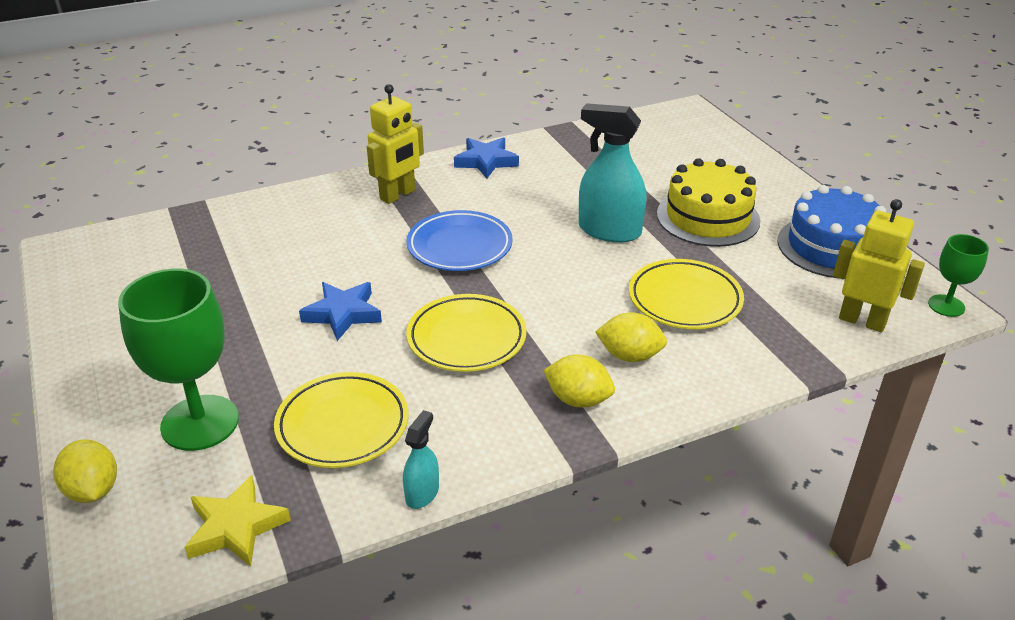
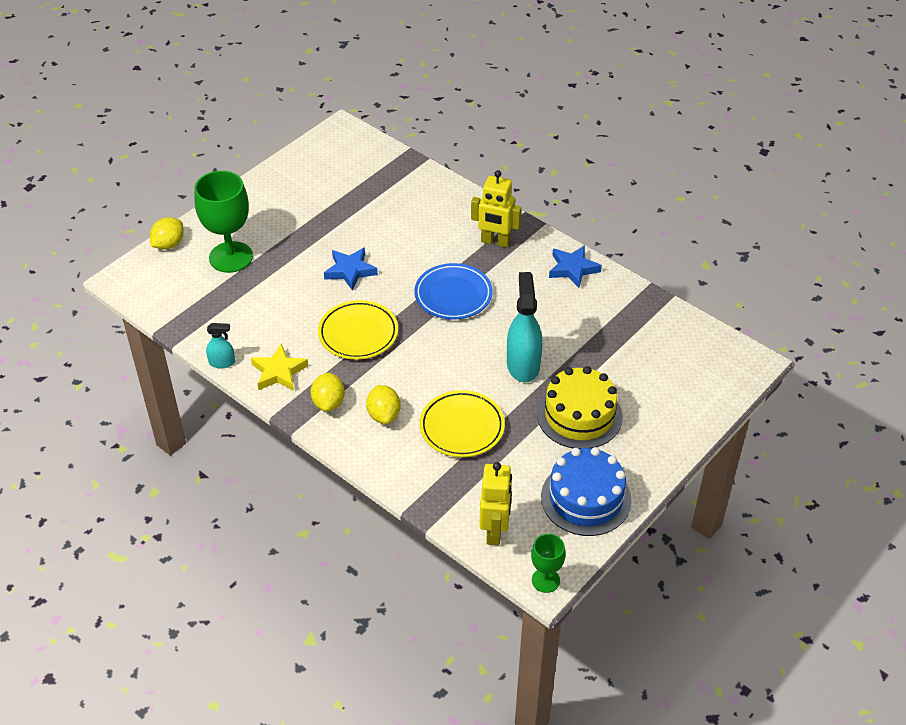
camera: 65 degrees right, 10 degrees up
yellow star [185,475,291,567] -> yellow star moved to [251,343,308,391]
yellow plate [274,372,409,468] -> none

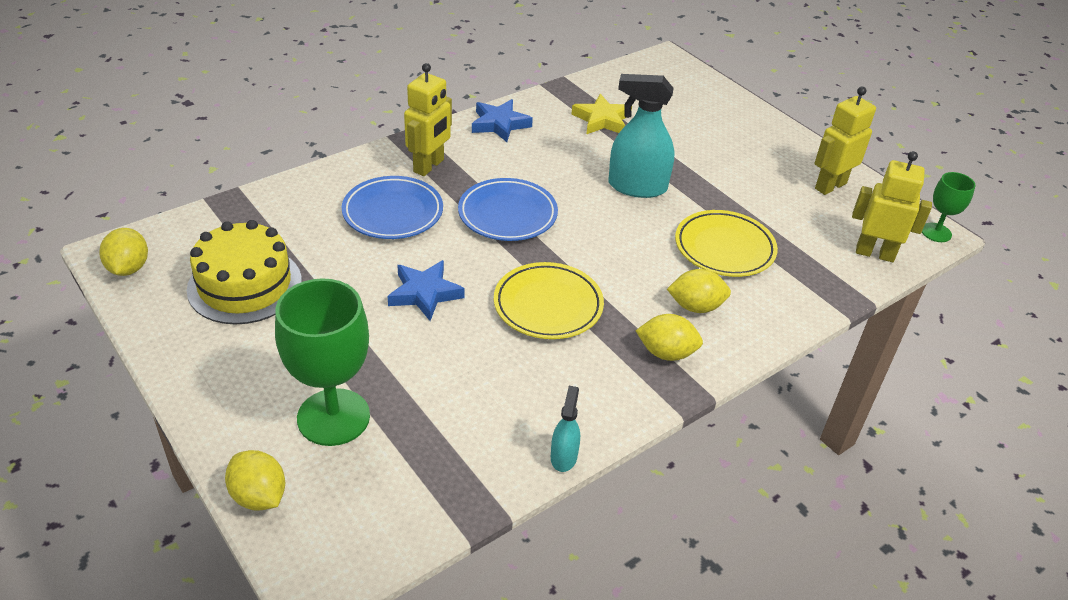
camera: 80 degrees left, 5 degrees down
yellow star [251,343,308,391] -> yellow star moved to [572,94,632,134]
yellow cake [537,366,623,449] -> yellow cake moved to [187,220,302,325]
blue cake [541,447,631,536] -> yellow robot [814,87,876,195]
none -> yellow lemon [99,228,148,276]
none -> blue plate [342,176,443,239]

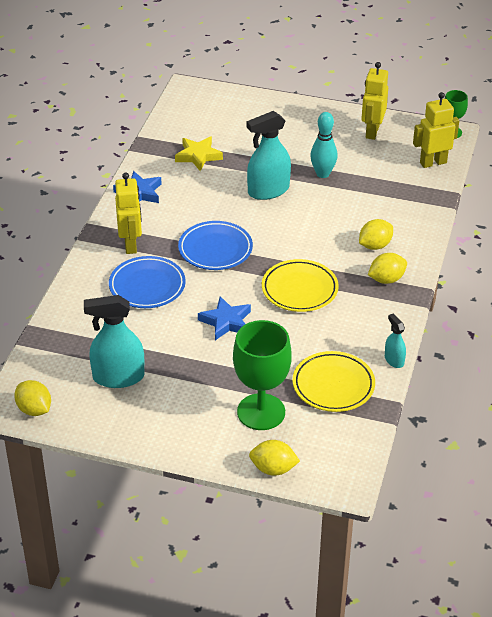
camera: 35 degrees left, 0 degrees up
yellow cake [187,220,302,325] -> turquoise spray bottle [84,295,144,388]
yellow plate [675,210,778,277] -> yellow plate moved to [293,351,375,412]
none -> turquoise bowling pin [310,112,338,178]

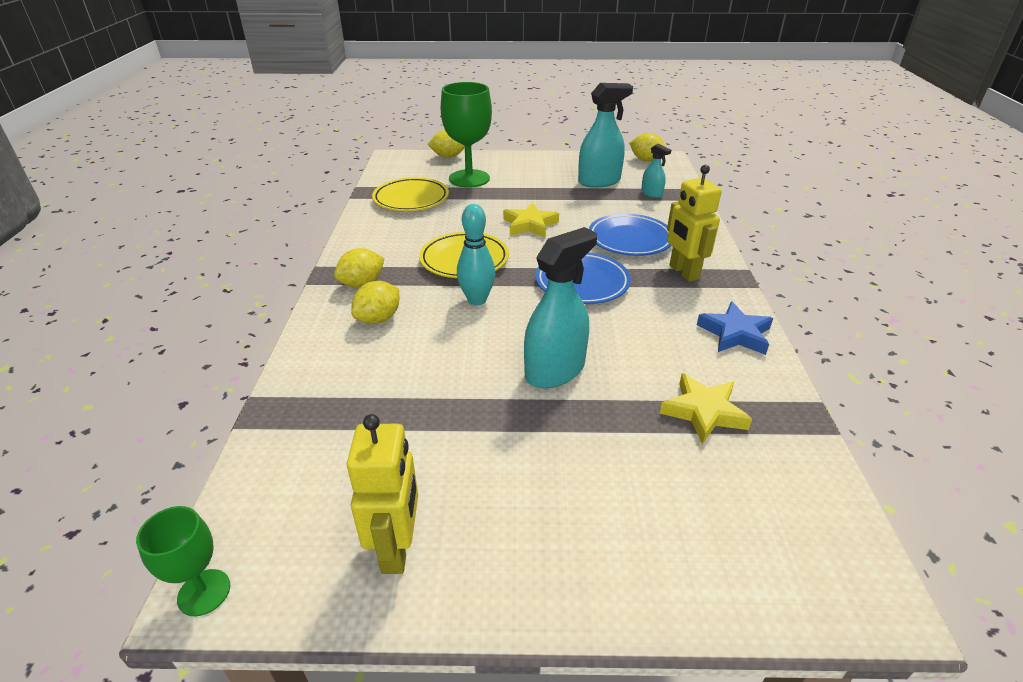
camera: 165 degrees right, 5 degrees down
blue star [198,296,251,340] -> yellow star [503,203,559,238]
turquoise bowling pin [310,112,338,178] -> turquoise bowling pin moved to [457,204,495,305]
turquoise spray bottle [385,314,406,368] -> turquoise spray bottle moved to [641,144,671,198]
yellow robot [413,92,459,168] -> none

